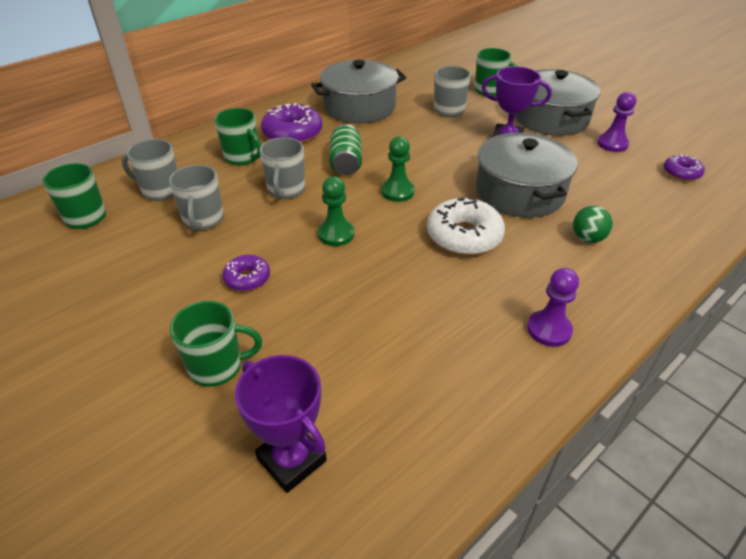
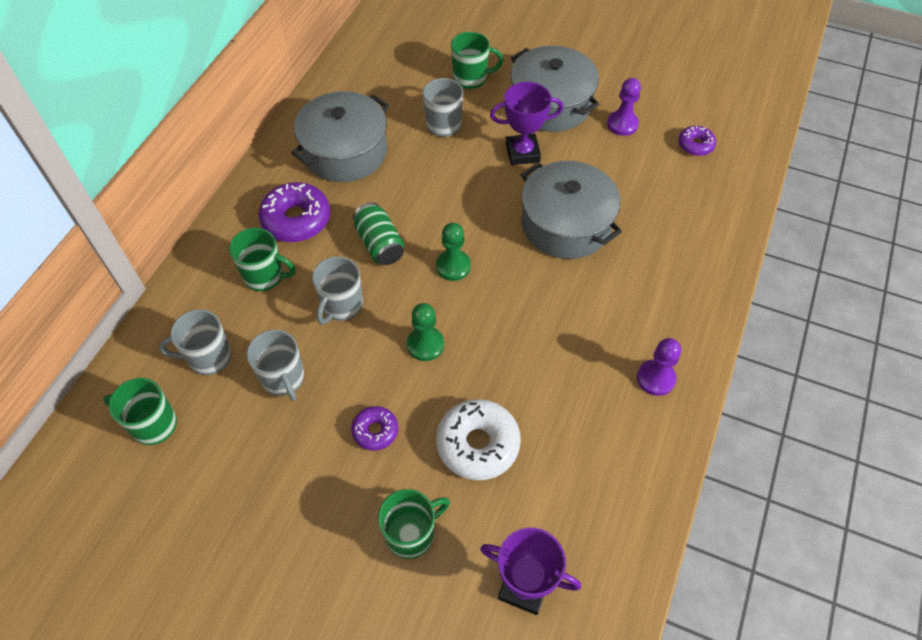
camera: 25 degrees left, 15 degrees up
grey mug [259,137,305,199] -> grey mug turned 45 degrees clockwise [312,256,363,324]
white donut [427,197,505,255] -> white donut moved to [436,399,521,480]
green ball [573,206,613,243] -> none

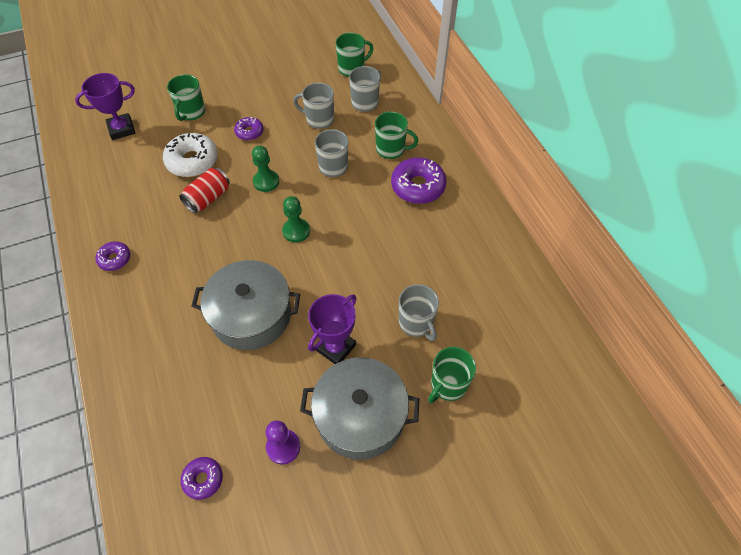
camera: 135 degrees right, 0 degrees up
green mug [229,228,296,291] -> green mug turned 135 degrees counterclockwise [375,112,419,159]
grey pot [291,91,389,182] -> none
green can [353,202,404,265] -> none
purple pawn [637,338,681,396] -> purple donut [95,241,130,271]
none -> red can [179,167,230,213]

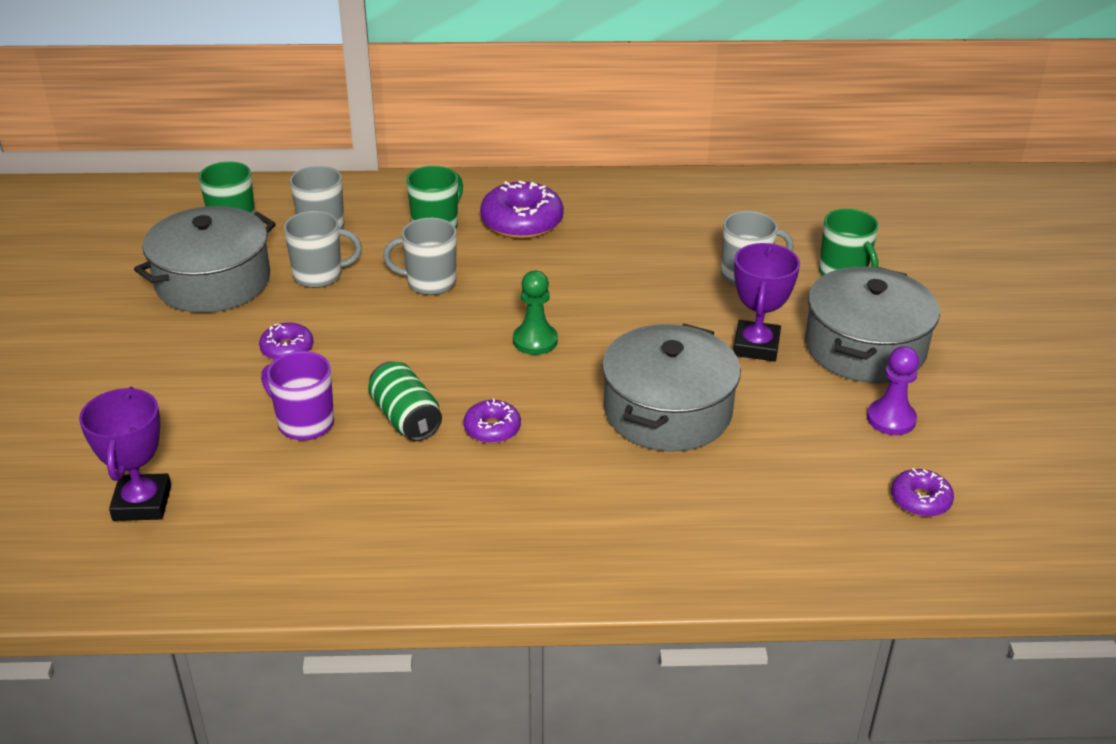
camera: 70 degrees left, 20 degrees down
purple donut [95,241,130,271] -> purple donut moved to [464,399,521,443]
white donut [163,133,218,177] -> purple mug [261,351,334,441]
green mug [167,74,205,121] -> none
red can [179,167,230,213] -> green can [368,361,442,441]
green pawn [252,146,279,192] -> none
grey mug [293,83,334,129] -> grey mug turned 135 degrees counterclockwise [284,211,362,288]
purple trophy [308,294,356,364] -> purple trophy turned 45 degrees clockwise [733,243,800,361]
none -> grey pot [134,206,276,313]

